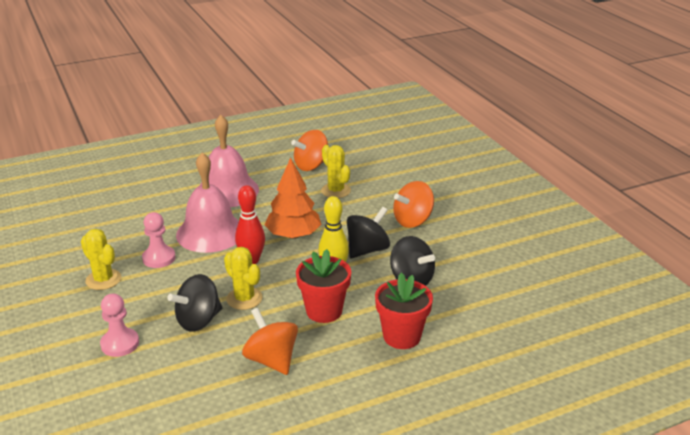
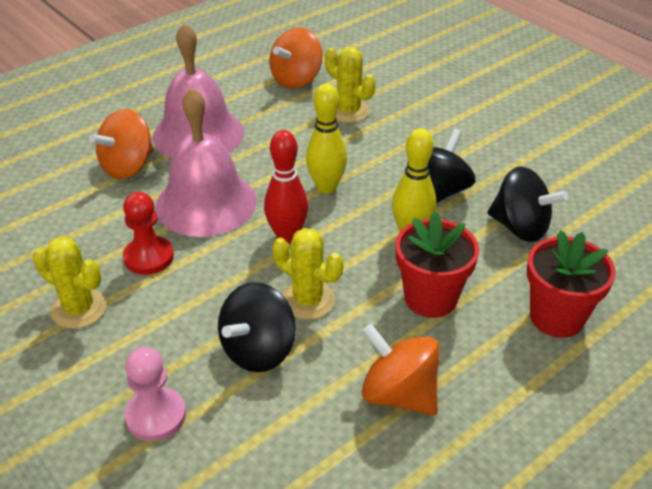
camera: 15 degrees left, 10 degrees up
pink pawn [142,212,176,268] -> red pawn [123,192,174,275]
orange tree [264,157,321,239] -> yellow bowling pin [306,84,347,194]
orange spinning top [393,181,434,228] -> orange spinning top moved to [89,109,154,179]

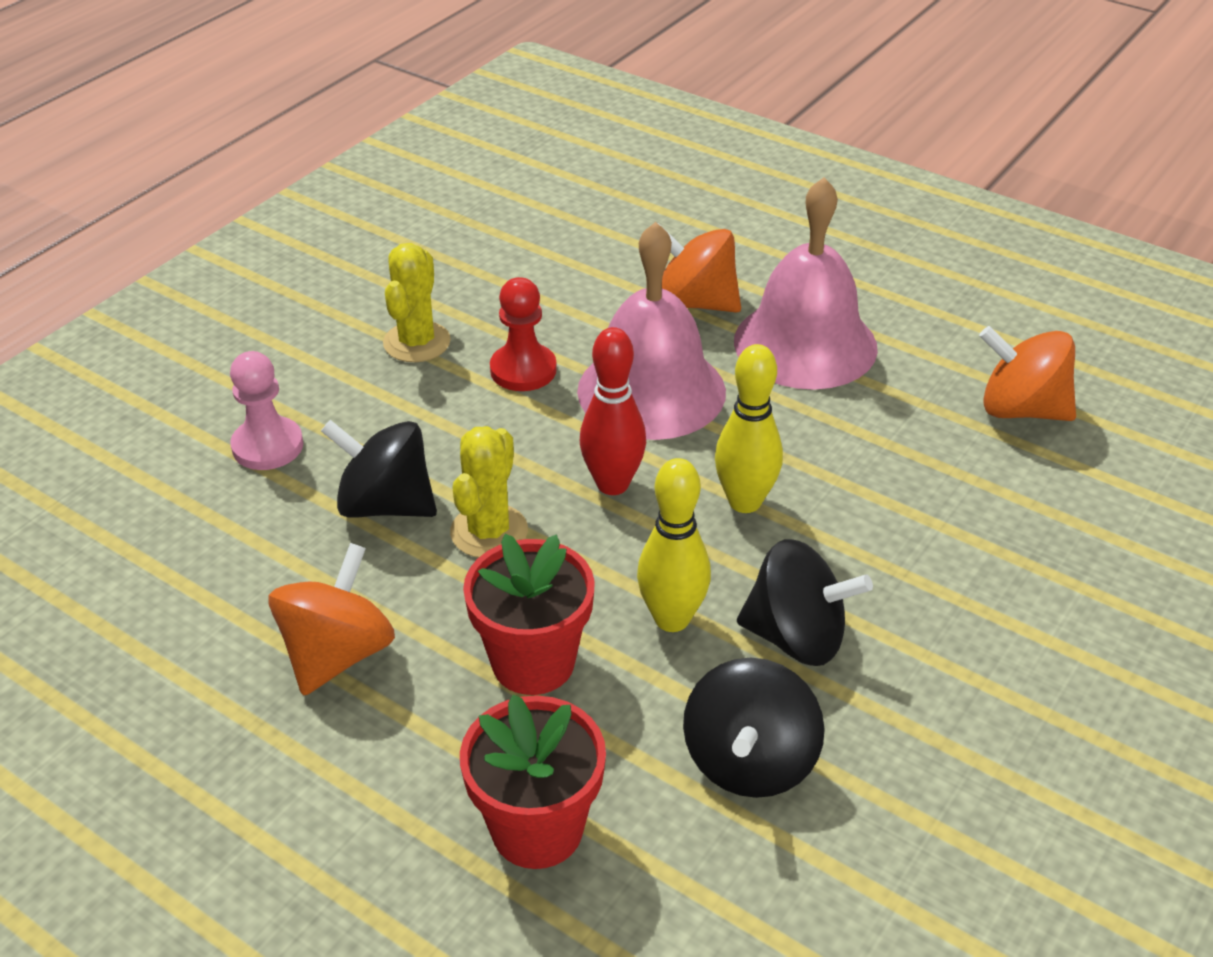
camera: 75 degrees right, 0 degrees up
yellow cactus [325,47,376,123] -> none

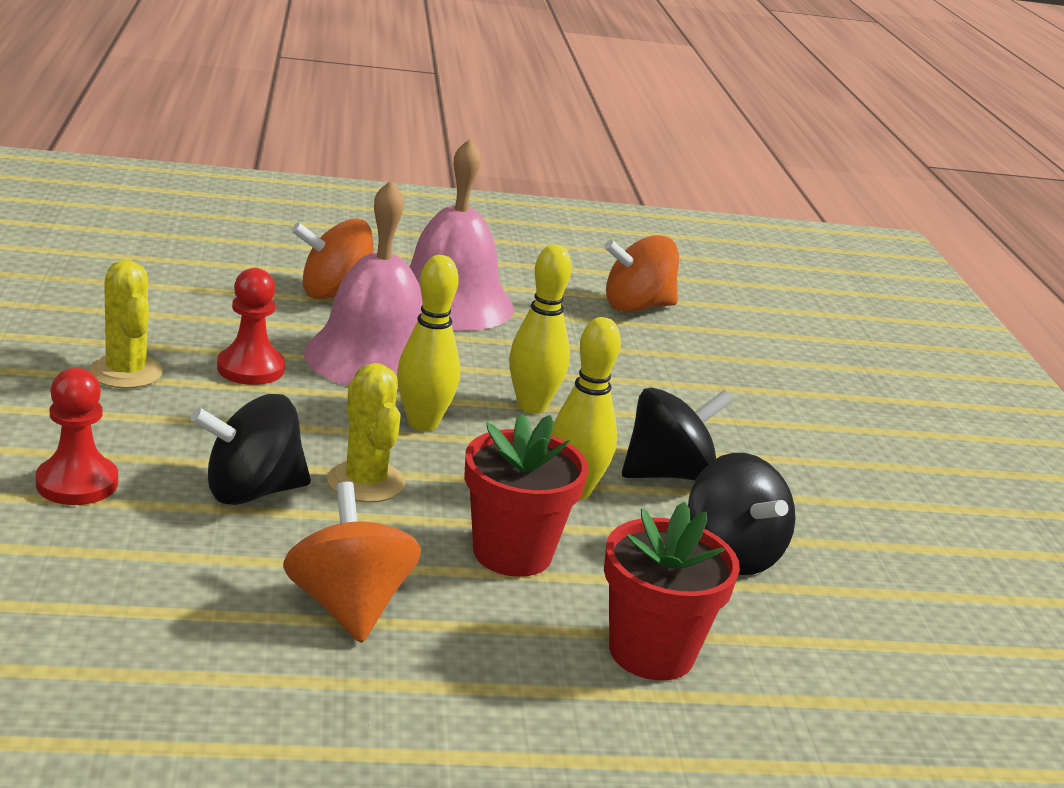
camera: 45 degrees left, 15 degrees down
pink pawn [230,351,303,470] -> red pawn [36,368,118,505]
red bowling pin [580,327,646,495] -> yellow bowling pin [397,255,460,431]

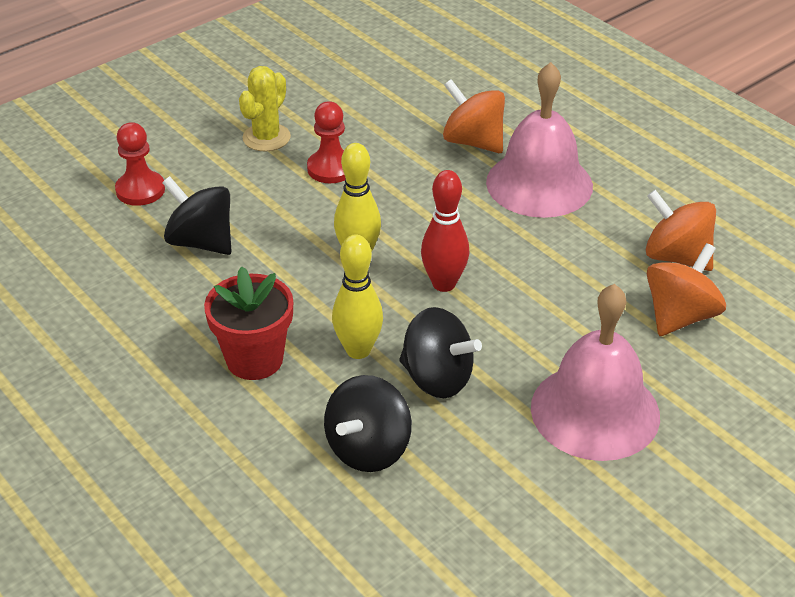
camera: 60 degrees right, 15 degrees up
orange spinning top [283,482,421,643] -> orange spinning top moved to [647,243,726,336]
pink bell [304,180,423,390] -> pink bell moved to [531,284,660,461]
yellow cactus [327,363,405,502] -> none
yellow bowling pin [509,245,572,414] -> red bowling pin [421,170,469,292]
red flower pot [604,502,740,680] -> none

